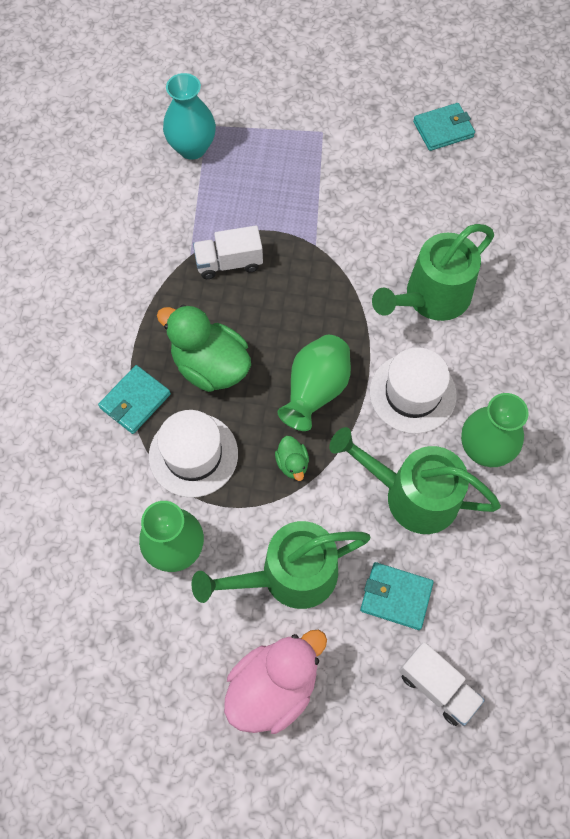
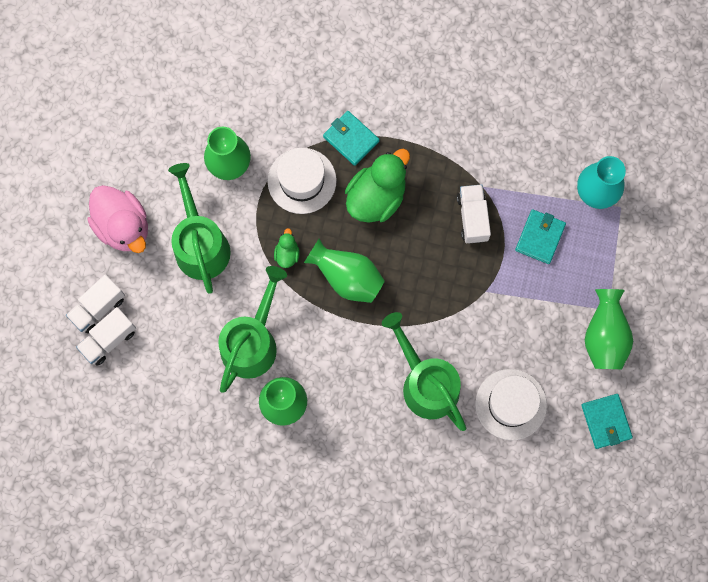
camera: 95 degrees right, 10 degrees up
green duck [275,436,309,481] -> green duck turned 105 degrees clockwise [274,228,299,268]
turquoise wallet [360,562,434,630] -> turquoise wallet moved to [515,209,566,264]
white hat [370,347,457,434] -> white hat moved to [475,369,547,440]
none -> white truck [66,274,125,334]
none -> green vase [585,289,633,369]

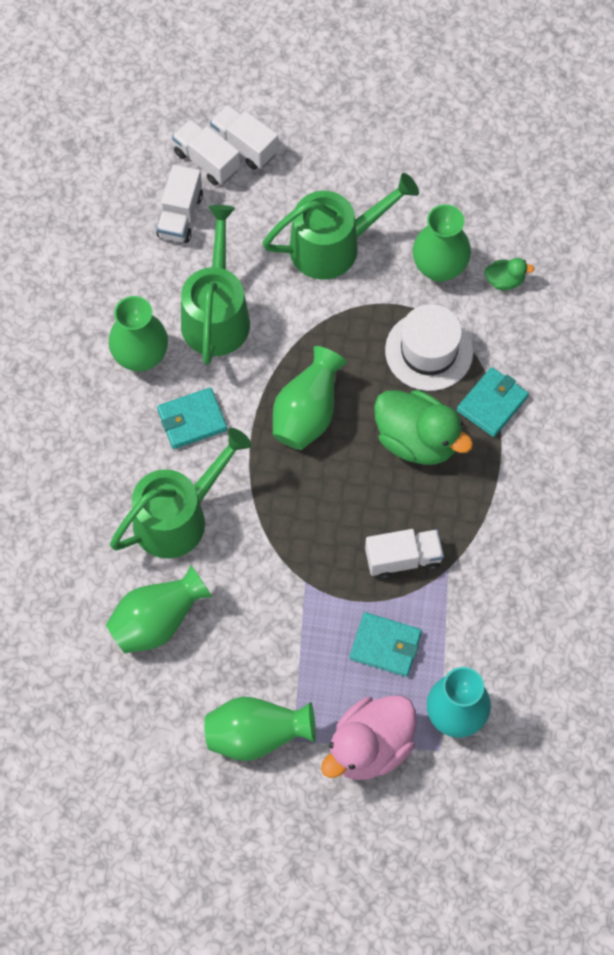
camera: 85 degrees right, 10 degrees down
pink duck [87,185,148,253] -> pink duck moved to [321,695,416,780]
green watering can [218,266,287,393] -> green watering can turned 105 degrees counterclockwise [181,205,250,365]
green duck [274,228,299,268] -> green duck moved to [484,258,535,290]
white hat [475,369,547,440] -> green vase [106,565,213,653]
turquoise wallet [581,394,633,449] -> turquoise wallet moved to [157,387,227,449]
none -> white truck [156,165,203,243]

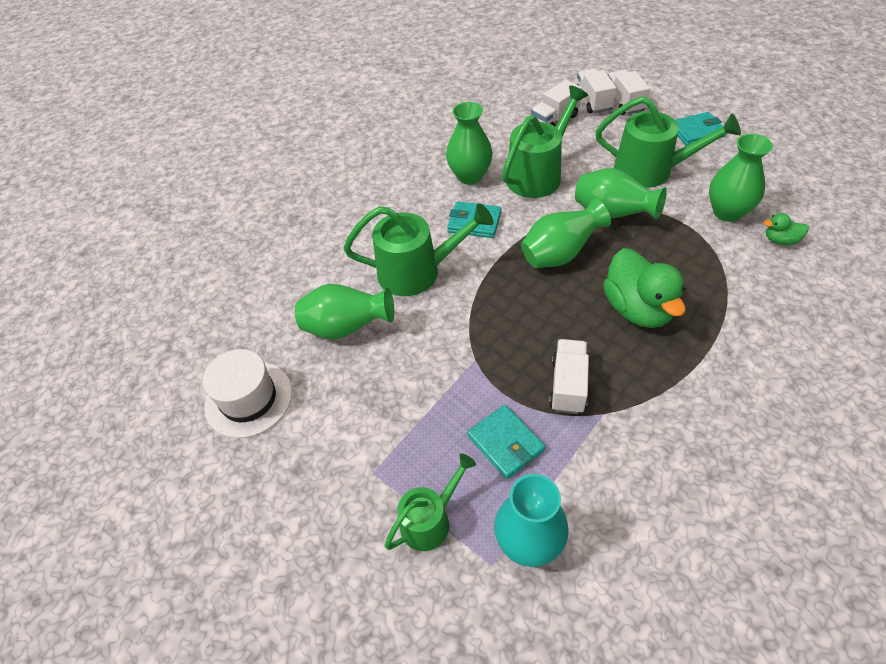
camera: 40 degrees right, 15 degrees down
green vase [204,697,316,761] -> green vase moved to [575,168,667,220]
pink duck [321,695,416,780] -> green watering can [385,453,476,551]
white truck [365,529,444,579] -> white truck turned 105 degrees counterclockwise [549,339,589,414]
white hat [385,304,473,391] -> white hat moved to [203,349,292,438]
turquoise wallet [457,367,529,437] -> turquoise wallet moved to [675,112,726,146]
green duck [484,258,535,290] -> green duck turned 150 degrees clockwise [764,213,809,245]

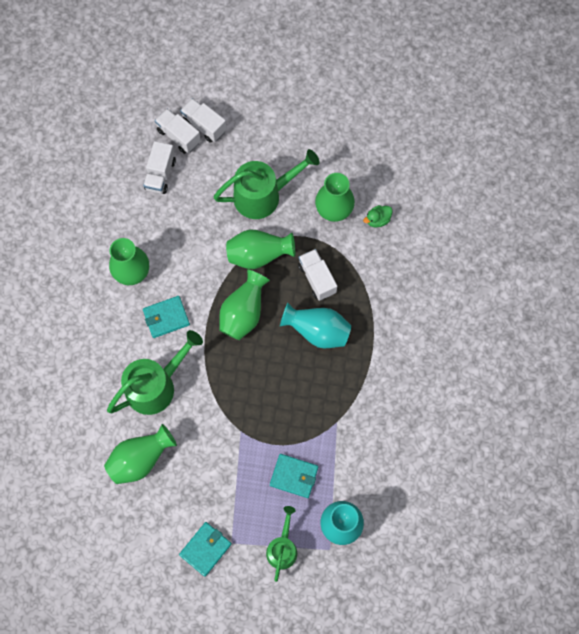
camera: 40 degrees left, 20 degrees up
white hat [203,349,292,438] -> none
green watering can [502,85,588,198] -> none
white truck [549,339,589,414] -> white truck moved to [298,249,337,301]
green duck [603,248,686,328] -> turquoise vase [280,303,351,348]
turquoise wallet [675,112,726,146] -> turquoise wallet moved to [179,522,232,577]

